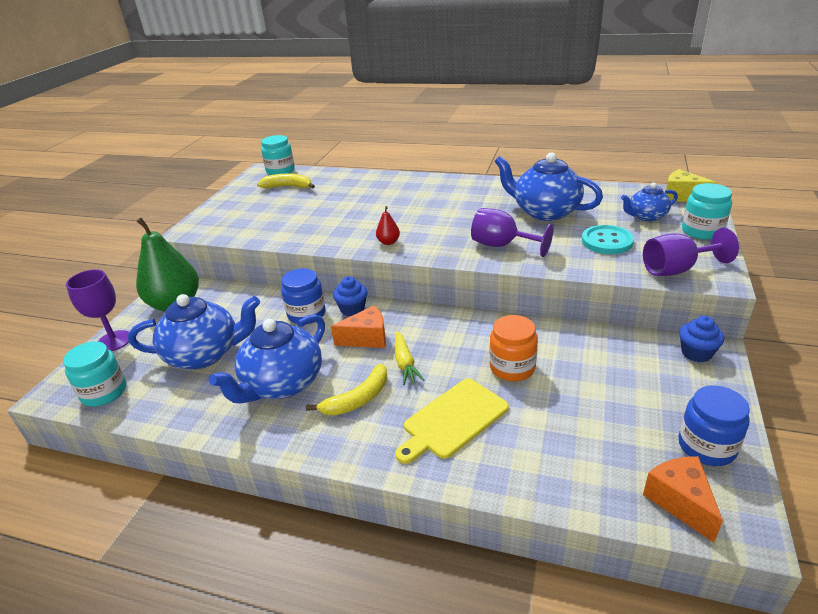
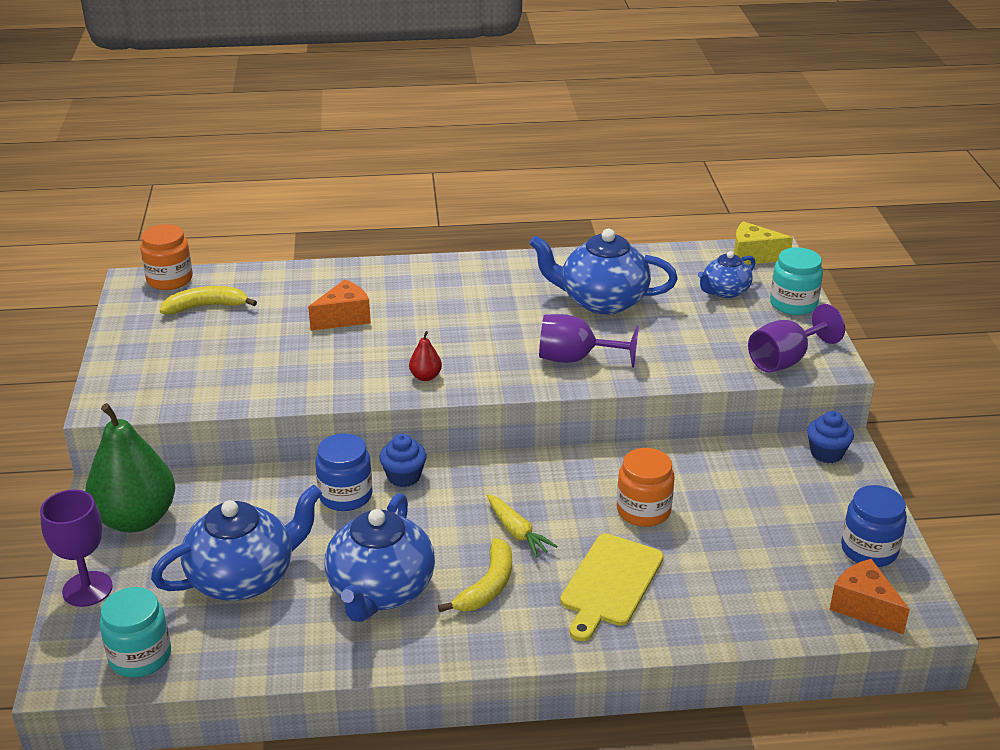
camera: 25 degrees left, 0 degrees up
turquoise jar [261,135,295,175] -> orange jar [140,224,193,290]
orange cheese [331,305,386,348] -> orange cheese moved to [308,279,371,331]
turquoise button [582,225,634,254] -> none

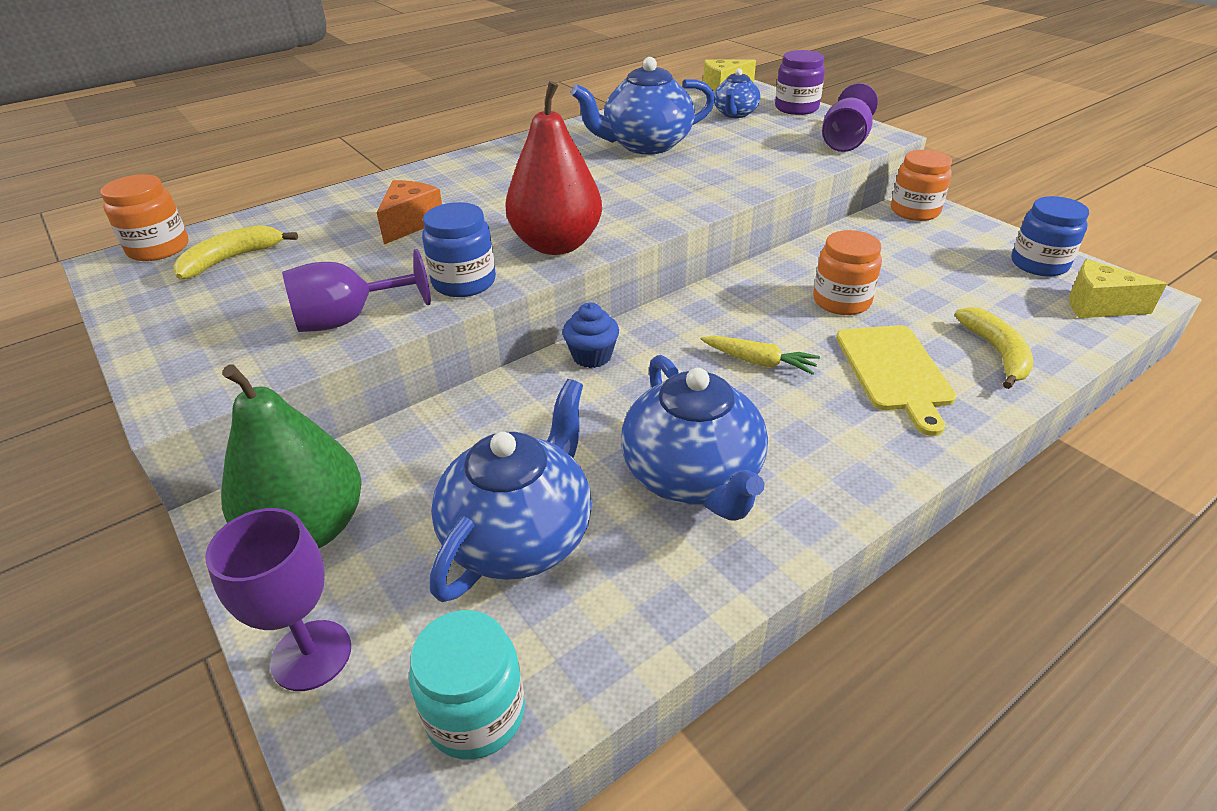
camera: 30 degrees left, 5 degrees up
blue jar [315,433,373,511] -> blue jar moved to [422,202,496,297]
red pear [409,331,442,381] -> red pear [506,81,602,255], size x2.45
yellow banana [438,538,512,612] -> yellow banana moved to [954,307,1033,389]
purple goblet [539,314,639,368] -> purple goblet moved to [282,249,431,332]
turquoise jar [770,248,823,315] -> purple jar [775,50,825,115]
blue cupcake [807,411,854,463] -> orange jar [891,150,952,221]
orange cheese [829,559,910,634] -> yellow cheese [1069,259,1167,318]

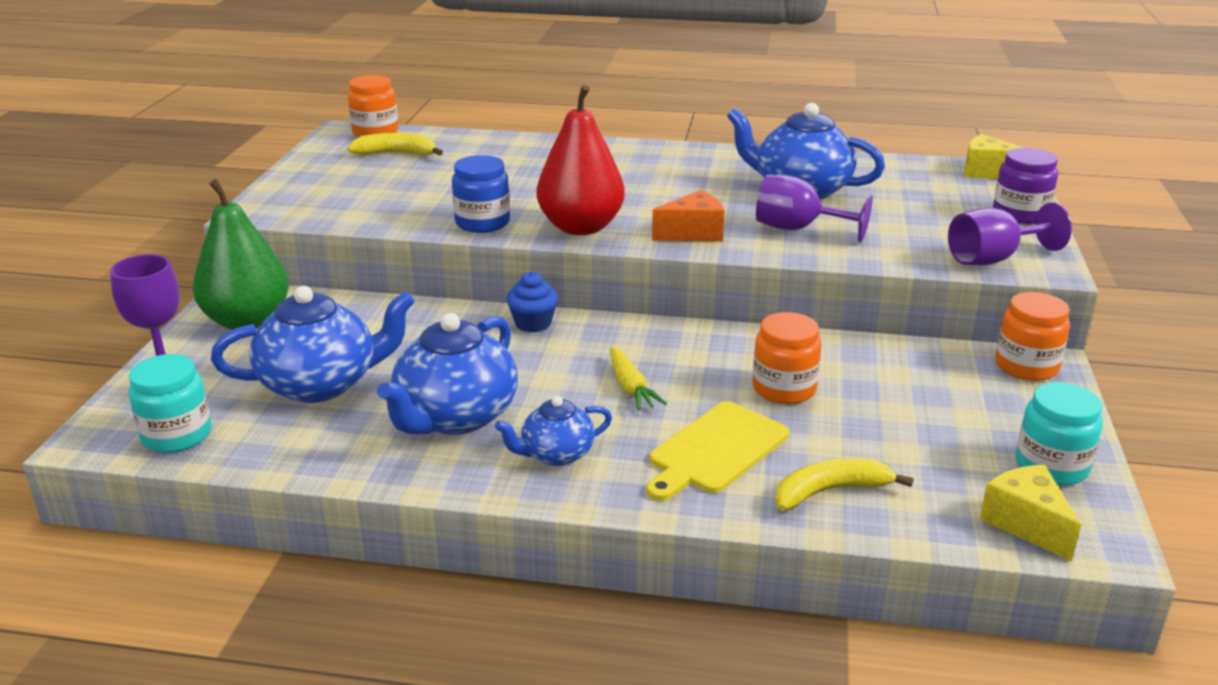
camera: 45 degrees right, 10 degrees down
purple goblet [282,249,431,332] -> purple goblet moved to [756,174,873,242]
orange cheese [377,180,442,244] -> orange cheese moved to [652,190,725,241]
blue teapot [714,68,761,118] -> blue teapot moved to [495,396,612,466]
yellow banana [954,307,1033,389] -> yellow banana turned 150 degrees counterclockwise [775,458,914,511]
blue jar [1011,196,1089,276] -> turquoise jar [1016,382,1103,485]

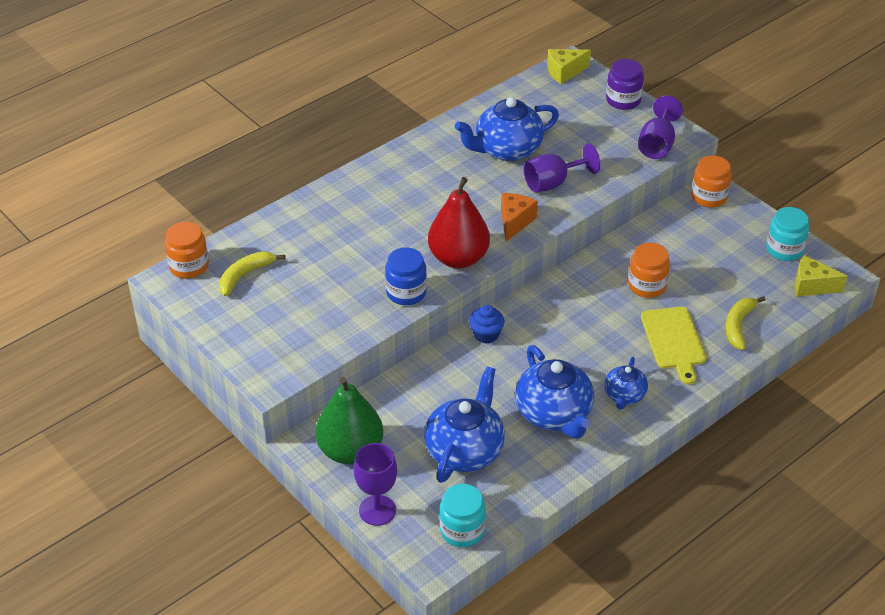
camera: 50 degrees left, 15 degrees up
yellow carrot [610,347,667,411] -> none

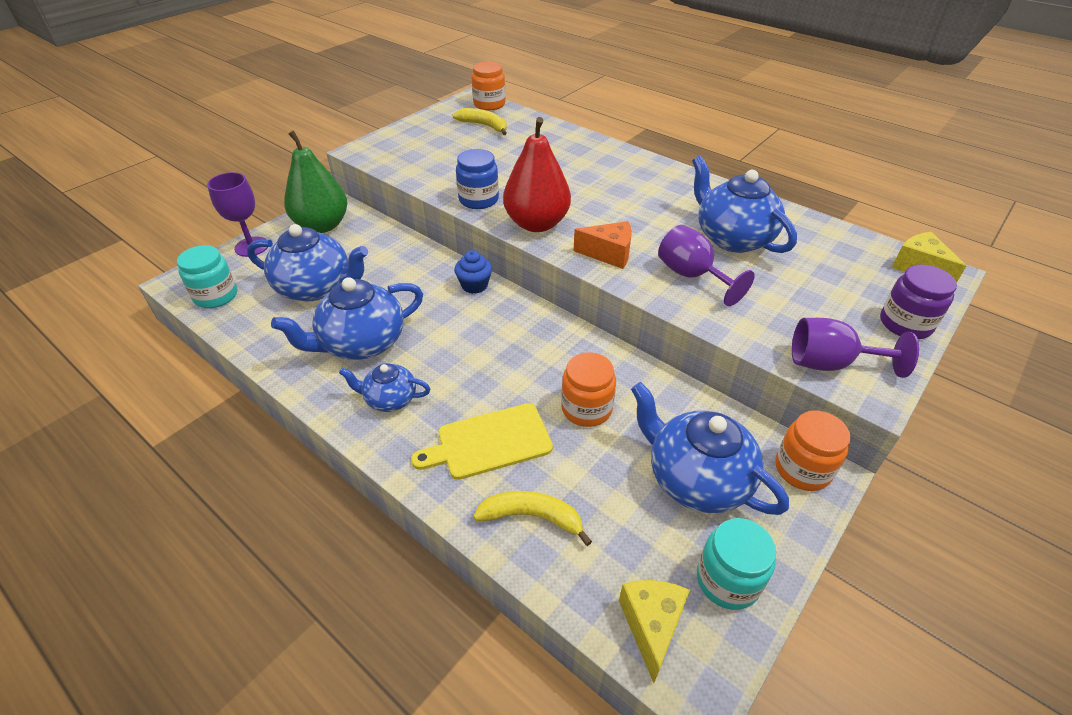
camera: 80 degrees right, 0 degrees up
none -> blue teapot [631,382,789,515]

